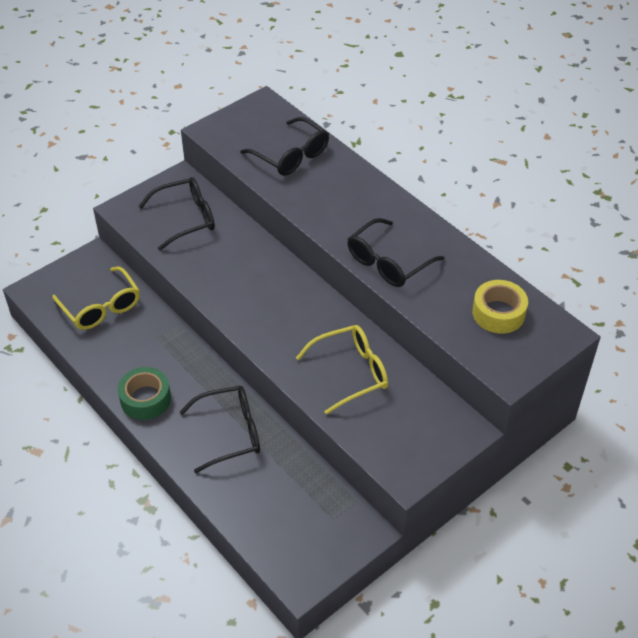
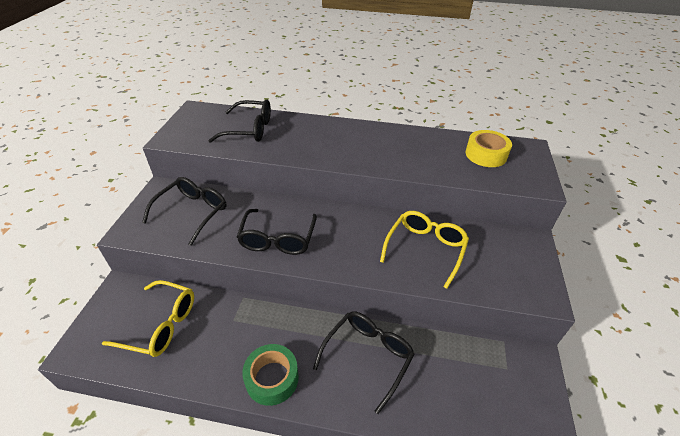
camera: 40 degrees left, 5 degrees down
black glasses [347,218,445,287] -> black glasses moved to [237,209,317,255]

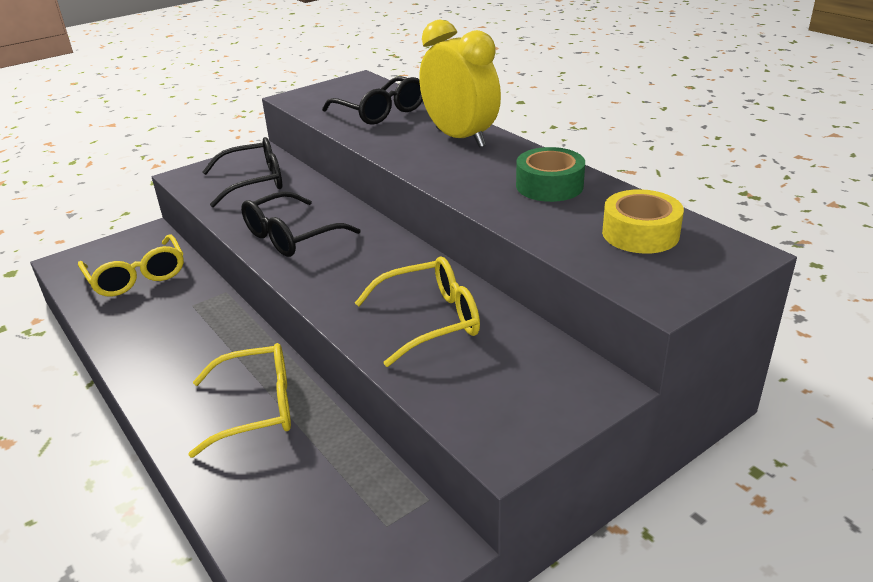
camera: 45 degrees right, 10 degrees down
green tape [242,344,299,406] -> green tape moved to [516,147,585,202]
black glasses [313,311,414,414] -> yellow glasses [188,343,291,458]
none -> yellow clock [419,19,501,148]

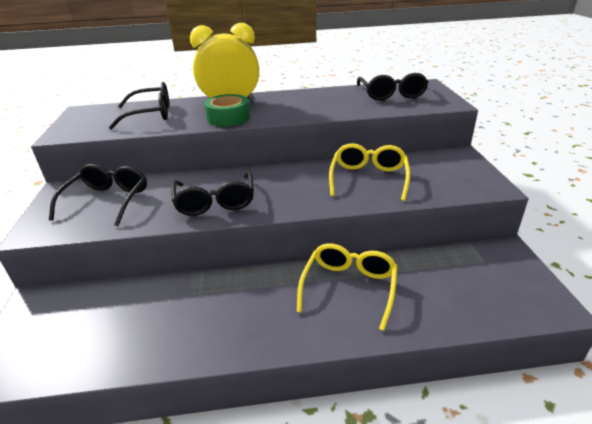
camera: 60 degrees left, 0 degrees up
yellow glasses [78,234,184,297] -> none
green tape [516,147,585,202] -> green tape moved to [204,94,250,127]
yellow tape [602,189,684,254] -> black glasses [357,73,428,101]

